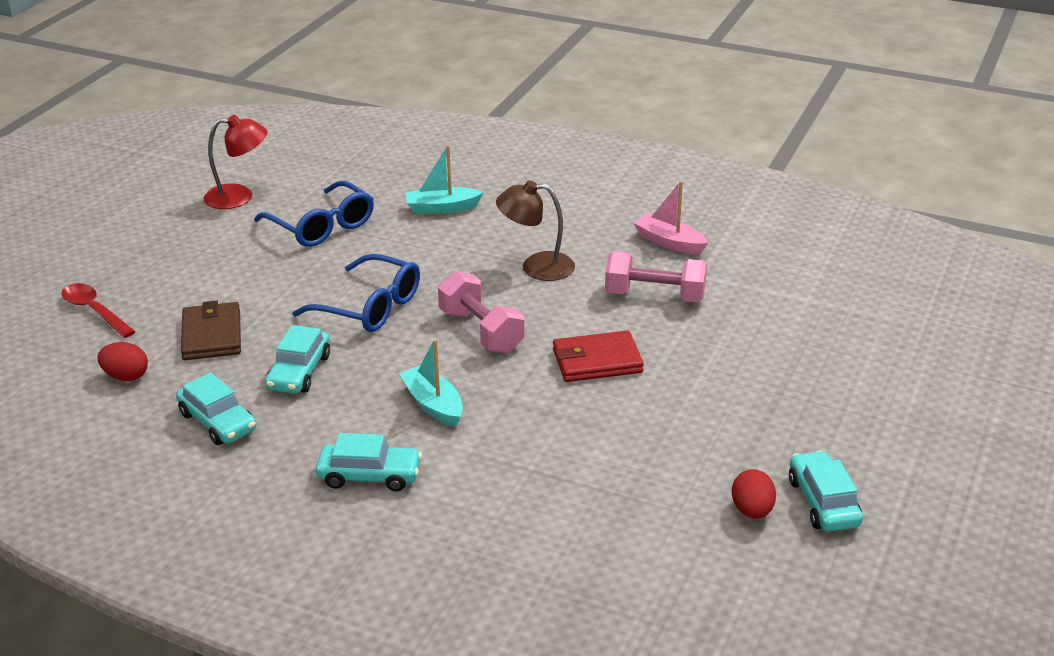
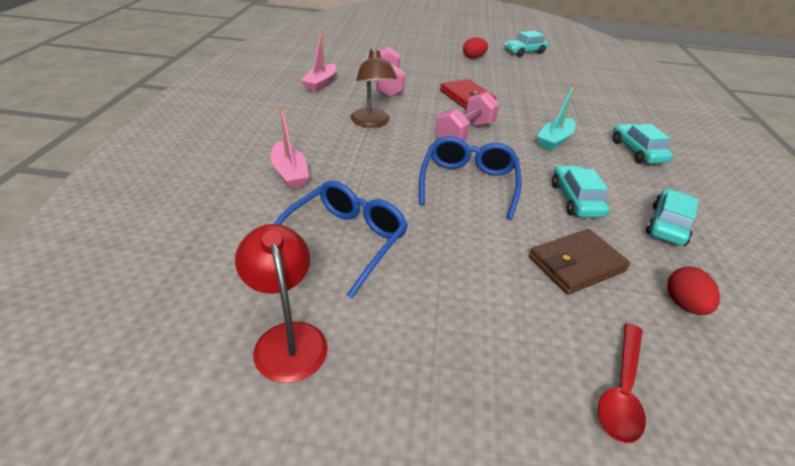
camera: 110 degrees left, 5 degrees up
turquoise car [265,325,330,394] -> turquoise car turned 90 degrees counterclockwise [552,165,609,218]
turquoise boat [406,145,484,214] -> pink boat [270,106,309,189]
red egg [732,469,776,519] -> red egg moved to [463,37,488,58]

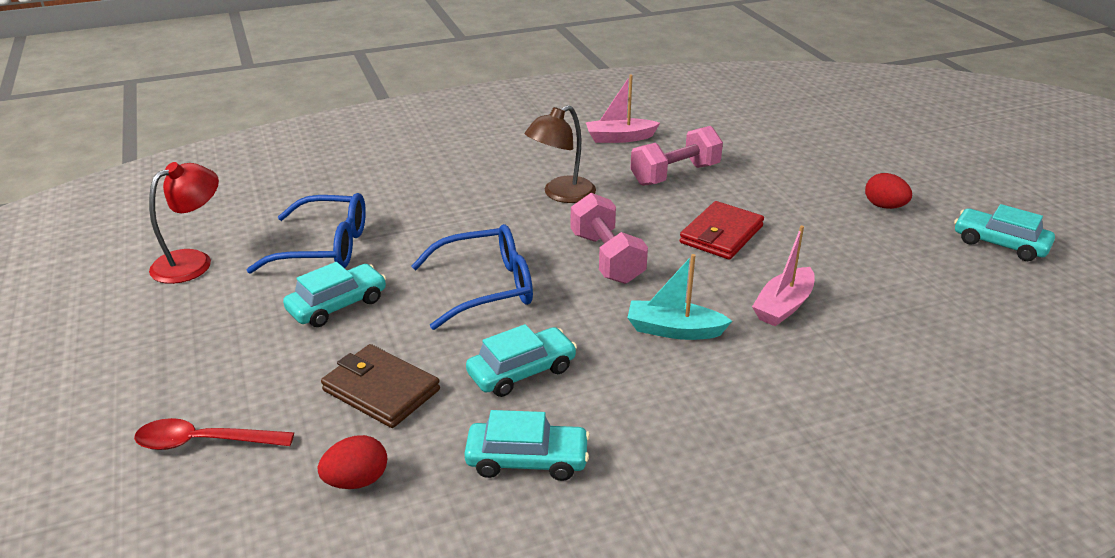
camera: 65 degrees right, 5 degrees down
pink boat [270,106,309,189] -> pink boat moved to [752,225,815,326]
pink dumbbell [435,91,499,141] -> pink dumbbell turned 60 degrees clockwise [570,193,648,284]
turquoise car [613,124,673,164] -> turquoise car moved to [283,262,386,327]

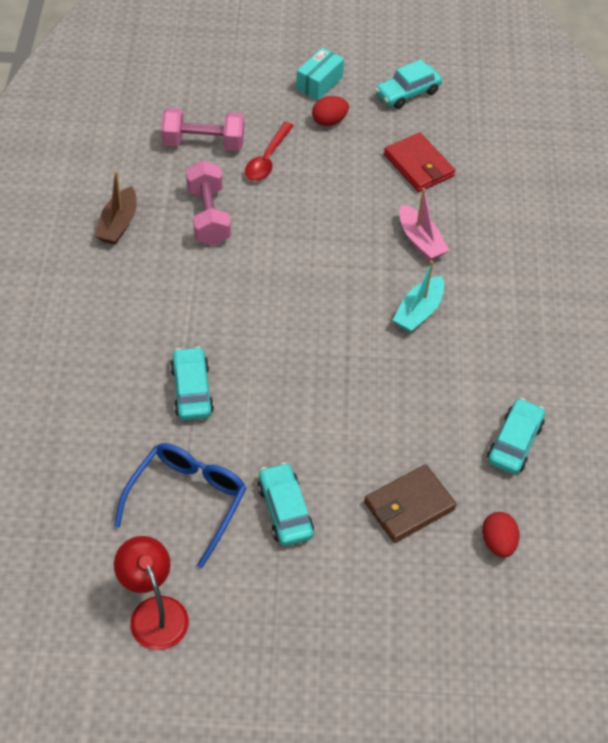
camera: 70 degrees left, 20 degrees up
red spoon [134,418,294,450] -> red spoon moved to [245,122,294,181]
blue glasses [411,224,533,330] -> none
turquoise car [466,324,577,397] -> turquoise car moved to [170,347,214,420]
brown lamp [525,105,596,203] -> none
pink dumbbell [570,193,648,284] -> pink dumbbell moved to [161,108,244,151]
pink boat [586,75,660,143] -> brown boat [95,171,137,245]
red wallet [680,201,764,260] -> red wallet moved to [384,133,455,192]
none -> turquoise box [296,47,344,101]

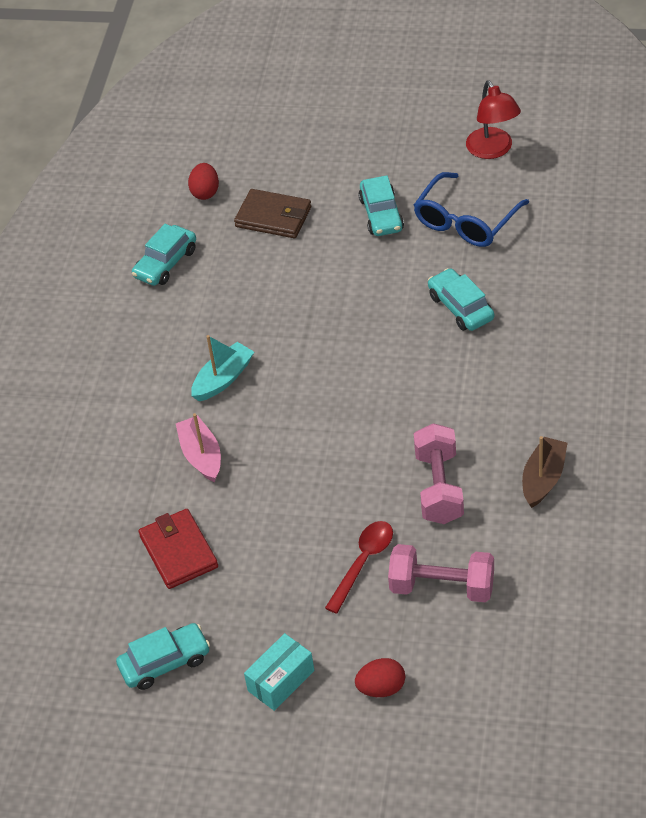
camera: 165 degrees left, 5 degrees down
turquoise car [170,347,214,420] -> turquoise car turned 150 degrees clockwise [428,268,494,331]
red egg [312,96,349,126] -> red egg moved to [355,658,405,697]
brown wallet [364,464,457,543] -> brown wallet turned 45 degrees clockwise [234,189,311,238]

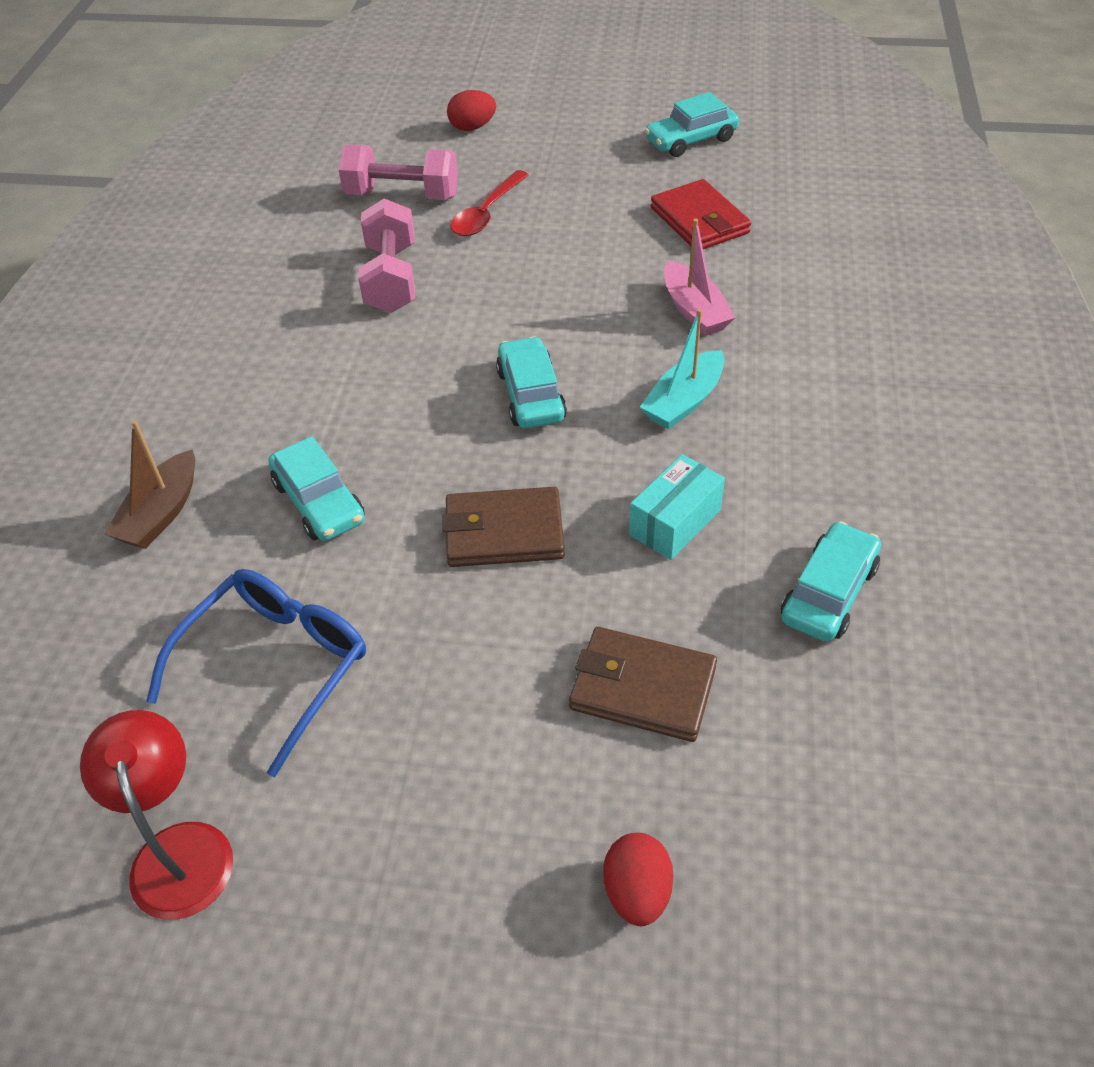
camera: 175 degrees right, 0 degrees up
red egg [188,163,219,200] -> red egg moved to [603,833,674,926]
turquoise box [244,633,314,711] -> turquoise box moved to [629,454,725,560]
turquoise car [358,175,404,236] -> turquoise car moved to [496,336,567,429]
brown boat [522,436,567,508] -> brown boat moved to [105,420,195,549]
none -> brown wallet [442,487,565,567]

